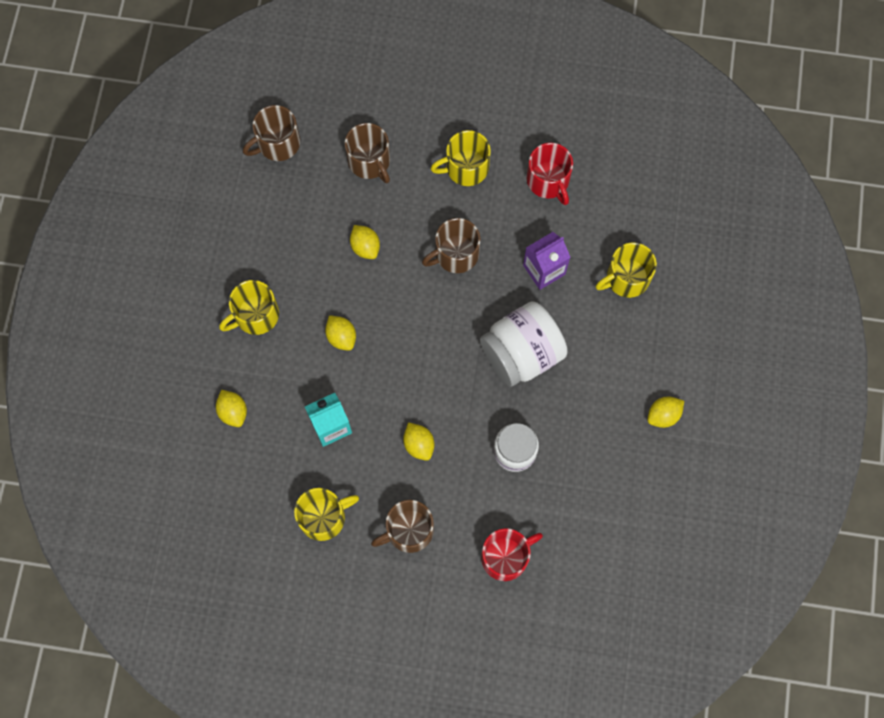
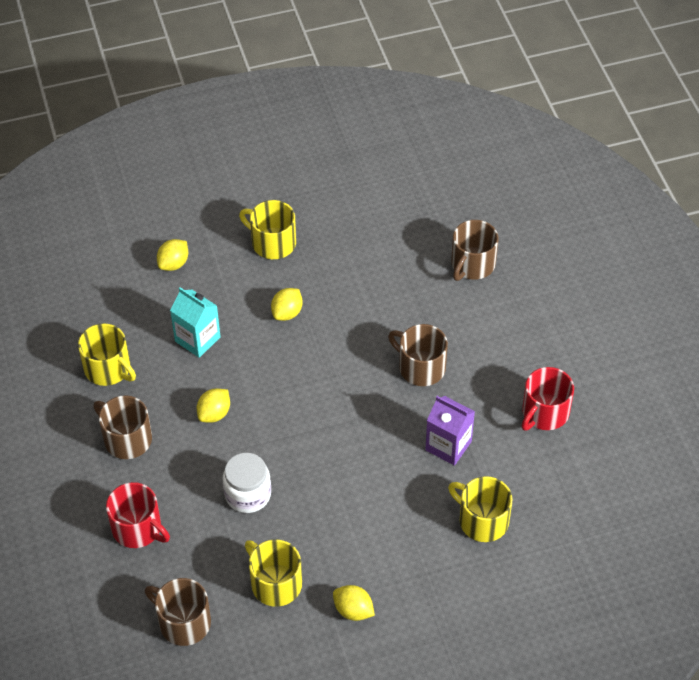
camera: 65 degrees right, 20 degrees down
brown mug [243,105,300,161] -> brown mug moved to [145,578,211,646]
yellow lemon [350,225,380,259] -> none
yellow mug [430,130,491,186] -> yellow mug moved to [245,540,302,607]
white jar [480,301,568,387] -> none

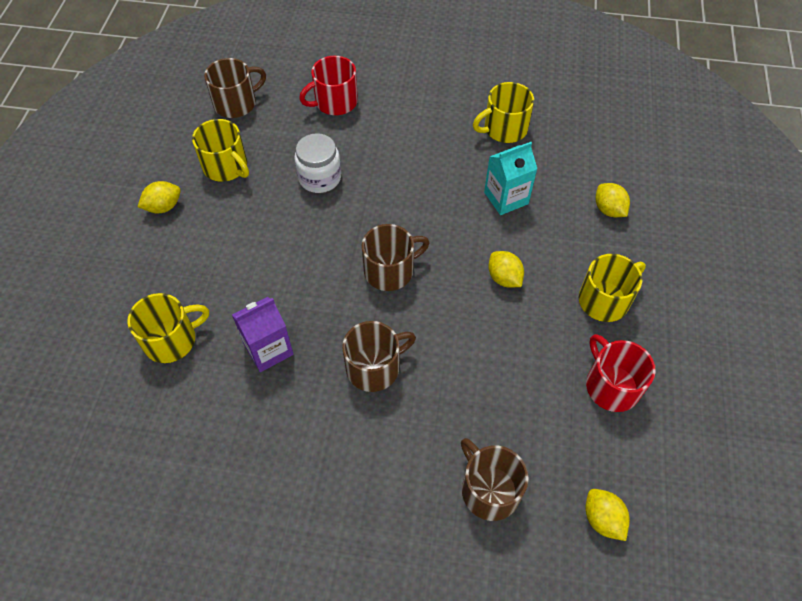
camera: 115 degrees right, 5 degrees up
brown mug [93,395,152,459] -> brown mug moved to [362,224,429,291]
yellow lemon [197,389,230,423] -> yellow lemon moved to [586,489,630,541]
yellow mug [245,540,302,607] -> yellow mug turned 60 degrees clockwise [192,119,249,182]
red mug [521,367,574,431] -> red mug moved to [586,334,656,412]

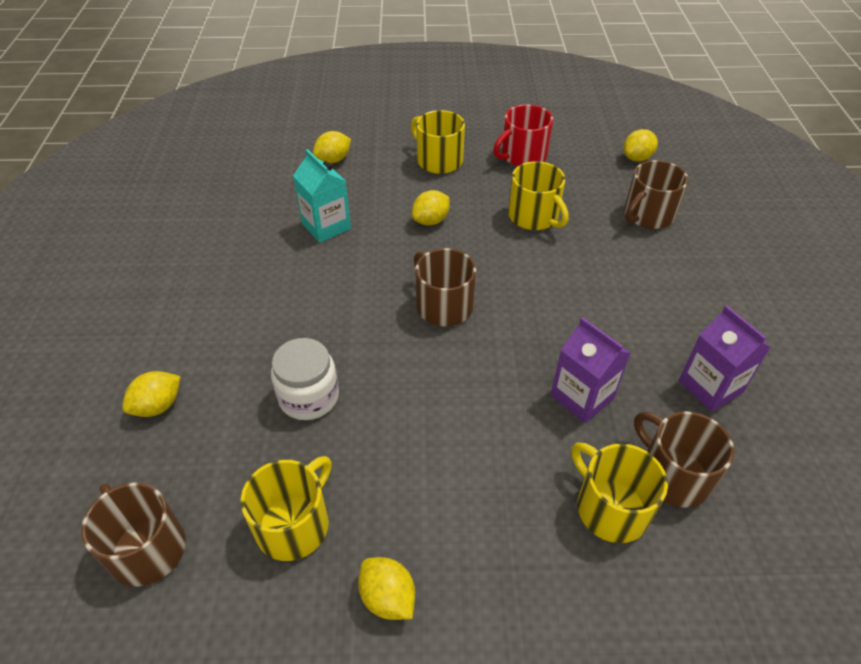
camera: 100 degrees left, 10 degrees down
red mug [299,56,358,115] -> yellow lemon [122,371,181,417]
brown mug [342,321,416,392] -> brown mug moved to [634,411,734,508]
yellow mug [473,82,534,143] -> yellow mug moved to [508,161,569,230]
none -> purple carton [679,305,771,412]

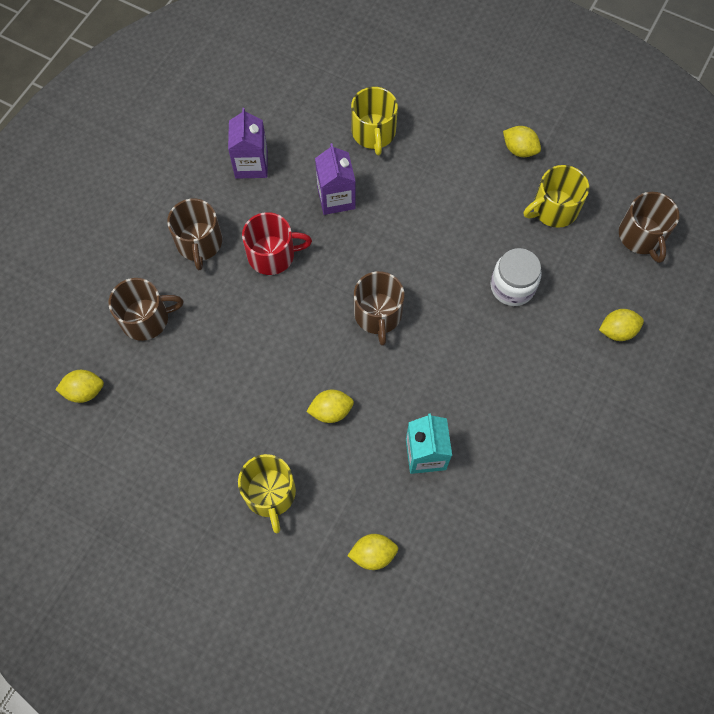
camera: 150 degrees left, 20 degrees up
yellow lemon [358,557,415,620] -> yellow lemon turned 45 degrees counterclockwise [503,126,541,157]
red mug [493,104,553,166] -> red mug moved to [242,212,312,275]
yellow mug [508,161,569,230] -> none
brown mug [634,411,734,508] -> brown mug moved to [167,198,222,270]

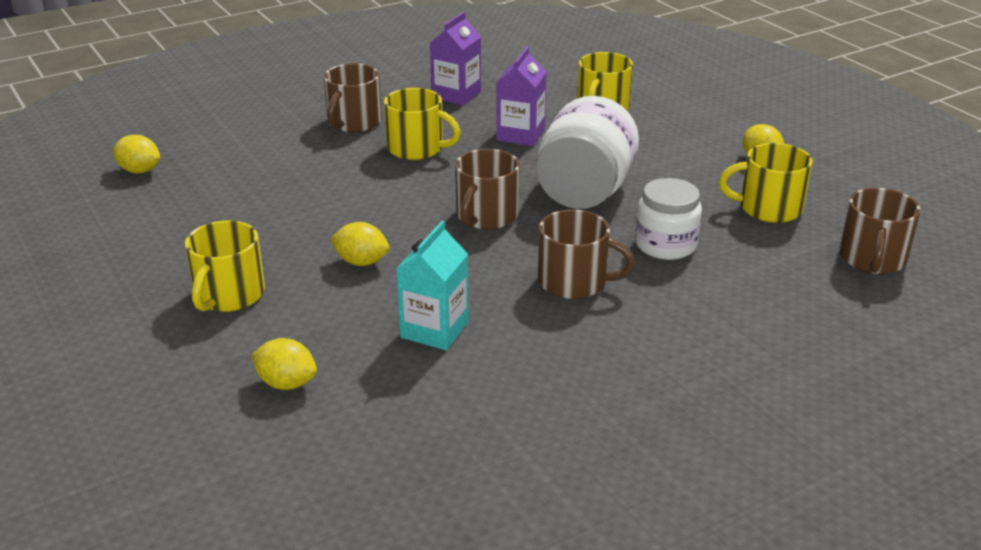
camera: 30 degrees right, 35 degrees down
brown mug [109,278,184,341] -> brown mug moved to [538,209,635,299]
red mug [242,212,312,275] -> yellow mug [384,88,461,160]
yellow lemon [599,309,644,341] -> none
none -> white jar [536,96,639,209]

